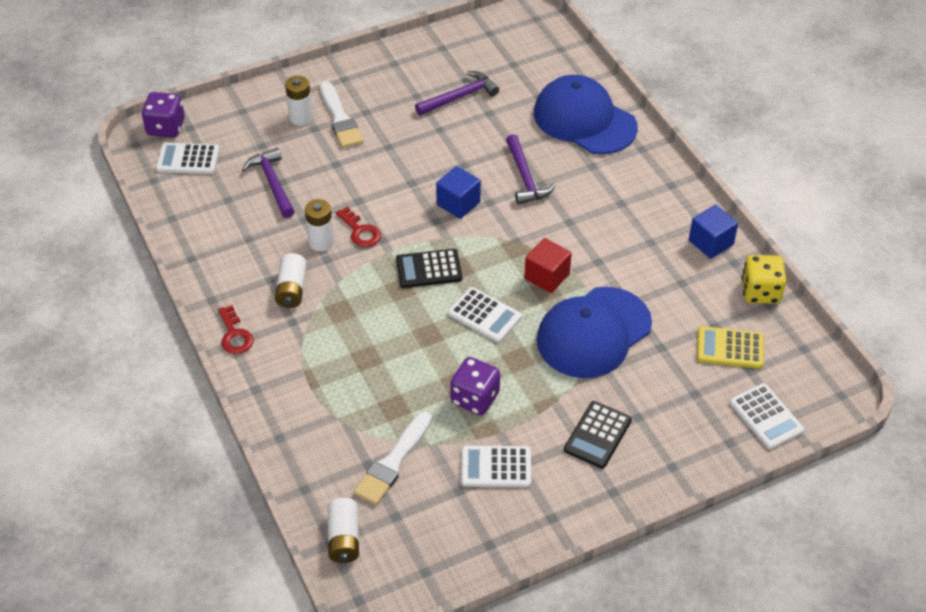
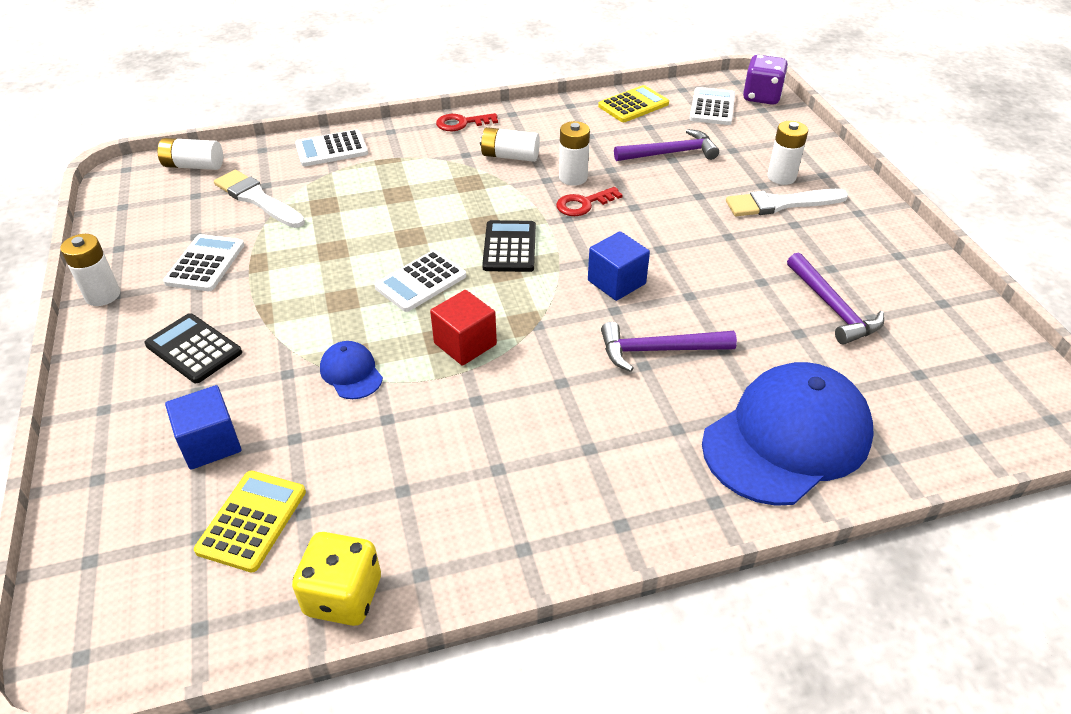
camera: 100 degrees right, 5 degrees down
purple dice [450,357,500,415] -> none
blue cap [536,287,652,378] -> blue cap [320,341,383,399], size x0.44
blue cube [689,205,738,259] -> blue cube moved to [165,385,241,470]
white calculator [730,383,804,450] -> white calculator moved to [295,130,368,166]
none -> white battery [60,234,120,306]
none -> yellow calculator [598,85,669,122]

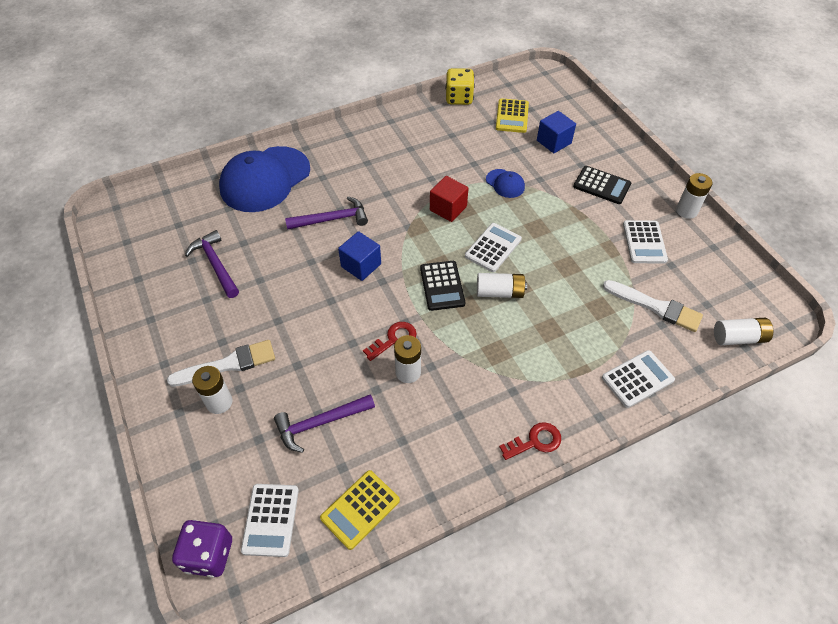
camera: 170 degrees right, 10 degrees up
white battery [480,127,540,162] -> white battery moved to [477,273,527,298]

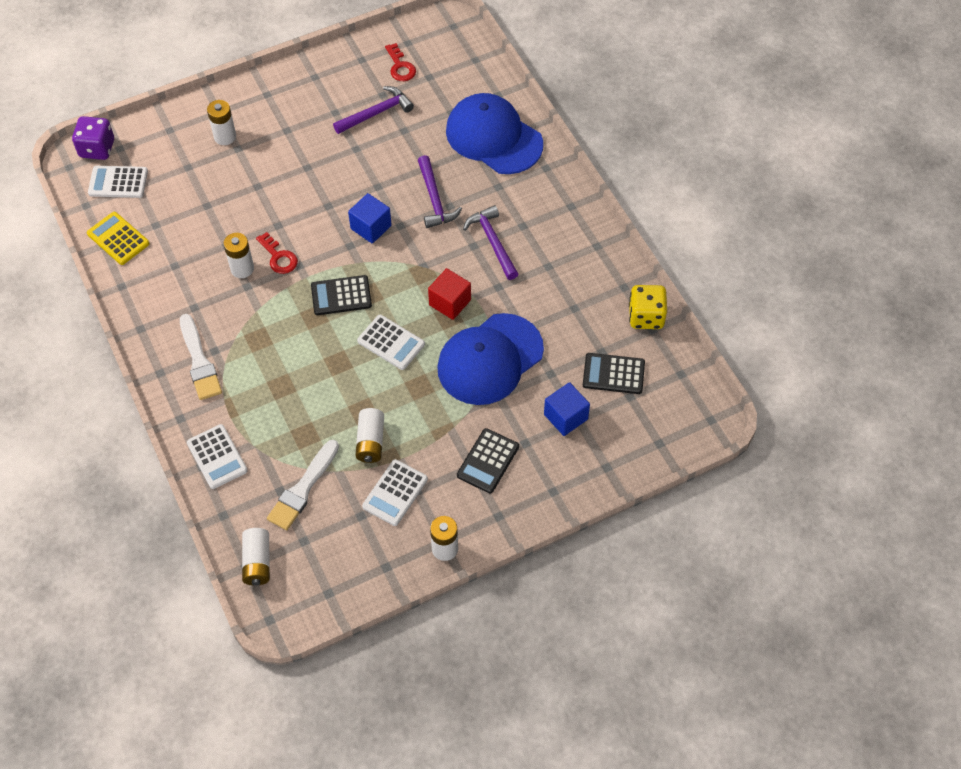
camera: 90 degrees right, 5 degrees up
white brush [167,340,275,387] -> white brush moved to [180,314,222,400]
purple hammer [274,394,375,453] -> purple hammer moved to [463,205,518,280]
white battery [477,273,527,298] -> white battery moved to [355,408,384,463]
blue cap [486,169,525,198] -> blue cap [437,313,544,405], size x2.29
yellow calculator [496,98,529,133] -> black calculator [583,353,645,394]
red key [499,422,561,460] -> red key moved to [385,43,416,81]
white calculator [623,220,668,264] -> white calculator turned 60 degrees counterclockwise [362,459,428,526]

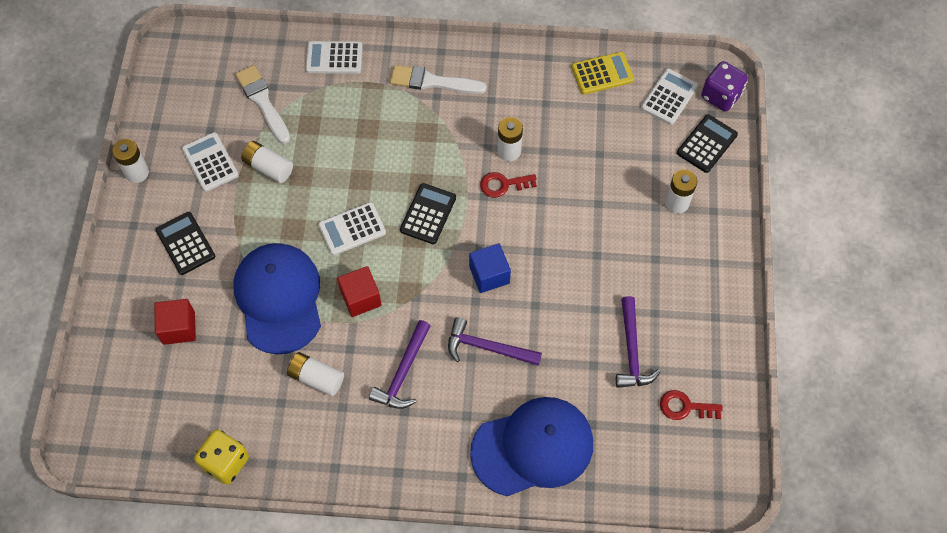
camera: 120 degrees right, 5 degrees up
white battery [242,528,270,586] -> white battery moved to [287,352,344,396]
purple hammer [463,205,518,280] -> purple hammer turned 105 degrees clockwise [369,320,431,409]
blue cube [544,382,590,436] -> red cube [154,299,196,345]
black calculator [583,353,645,394] -> black calculator moved to [677,115,738,173]

